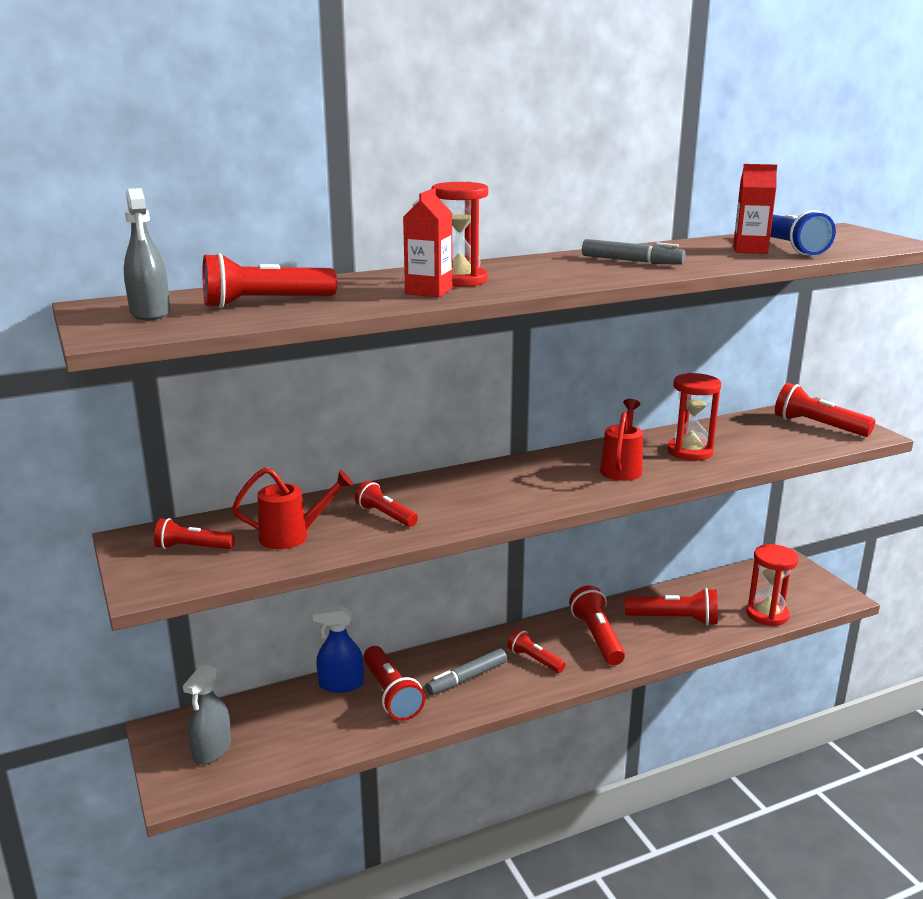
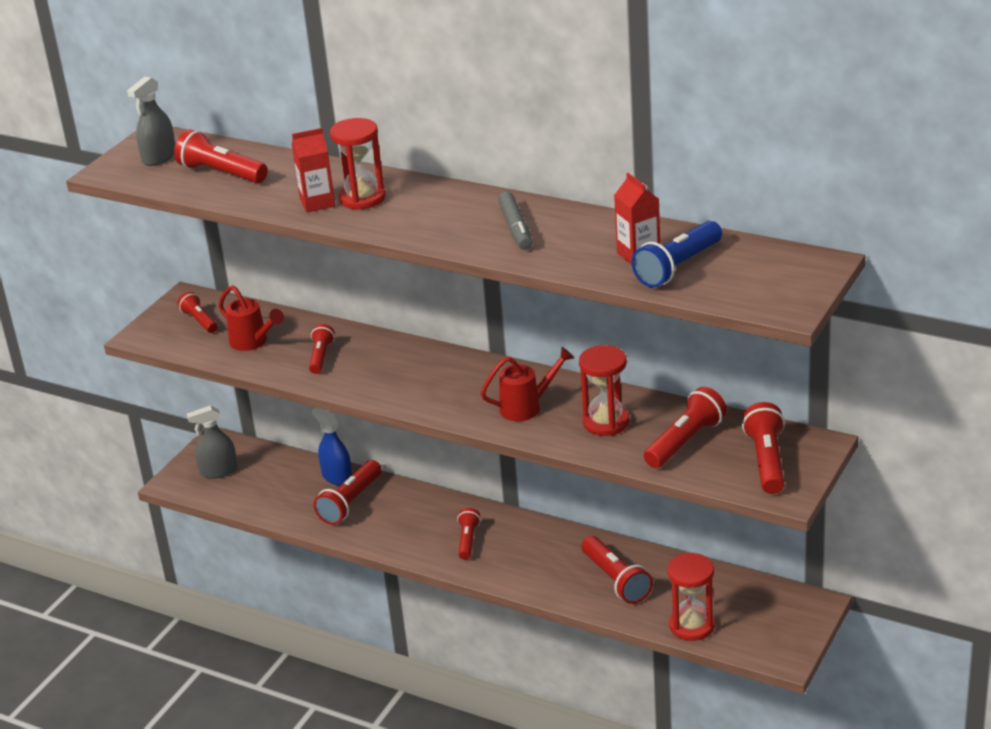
camera: 55 degrees right, 10 degrees up
grey marker [426,649,507,695] -> none
red flashlight [569,585,625,665] -> red flashlight moved to [644,387,727,468]

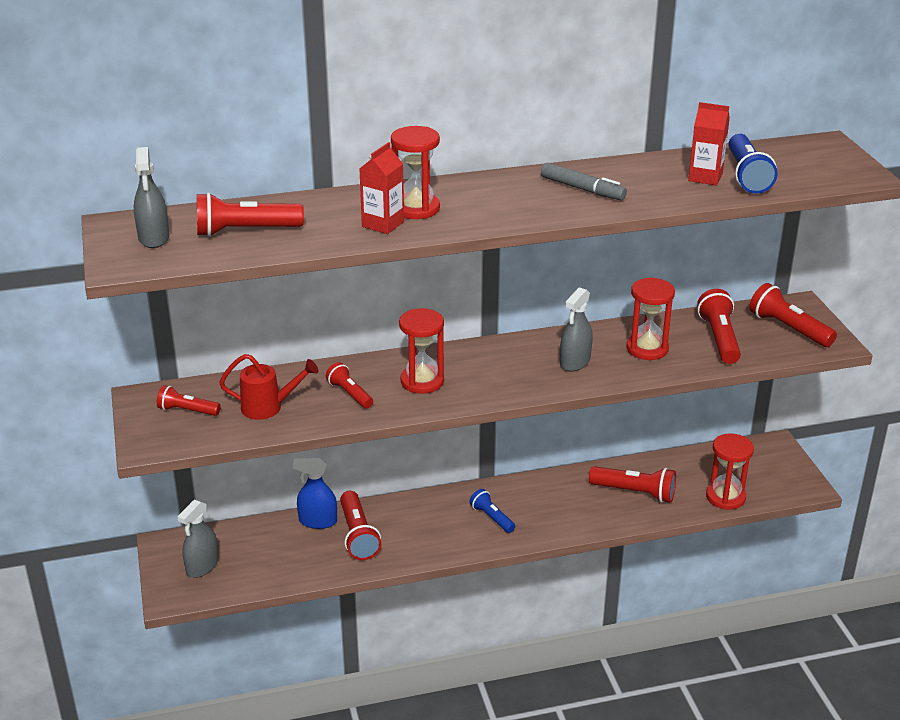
camera: 45 degrees left, 0 degrees up
red flashlight [457,508,481,560] -> blue flashlight [470,489,515,533]
red watering can [481,347,574,421] -> grey spray bottle [560,288,593,371]
none -> red hourglass [399,308,444,394]

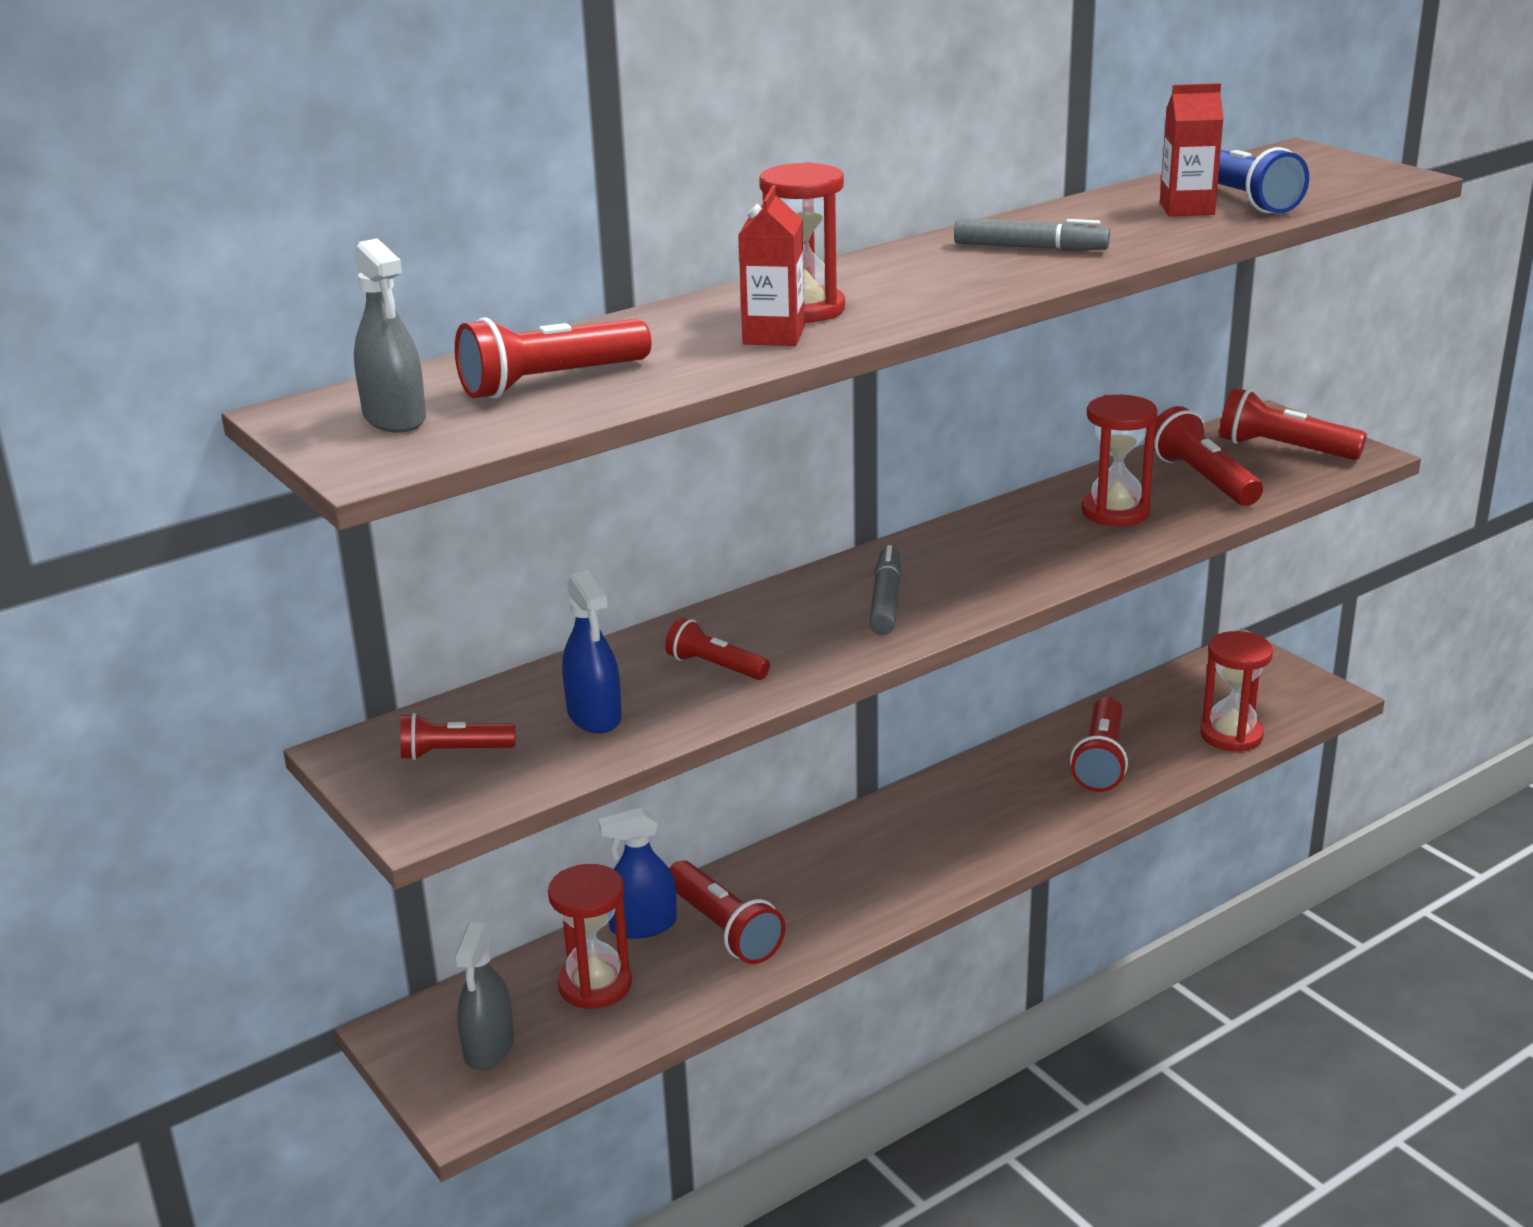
camera: 20 degrees left, 5 degrees down
red watering can [219,354,318,420] -> blue spray bottle [562,570,622,733]
red hourglass [399,308,444,394] -> red hourglass moved to [548,864,632,1009]
blue flashlight [470,489,515,533] -> none
grey spray bottle [560,288,593,371] -> none
red flashlight [589,466,676,503] -> red flashlight turned 105 degrees clockwise [1070,697,1128,792]
none -> grey marker [869,545,901,635]

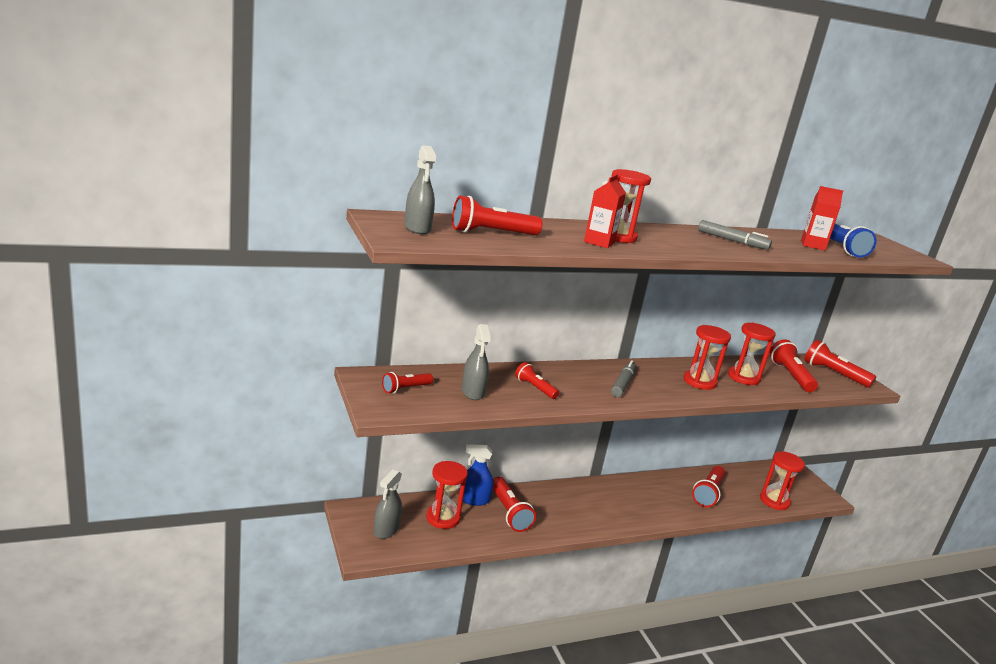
camera: 10 degrees right, 5 degrees down
red flashlight [400,713,515,760] -> red flashlight turned 45 degrees counterclockwise [382,372,433,394]
blue spray bottle [562,570,622,733] -> grey spray bottle [462,324,491,400]
none -> red hourglass [684,325,731,390]

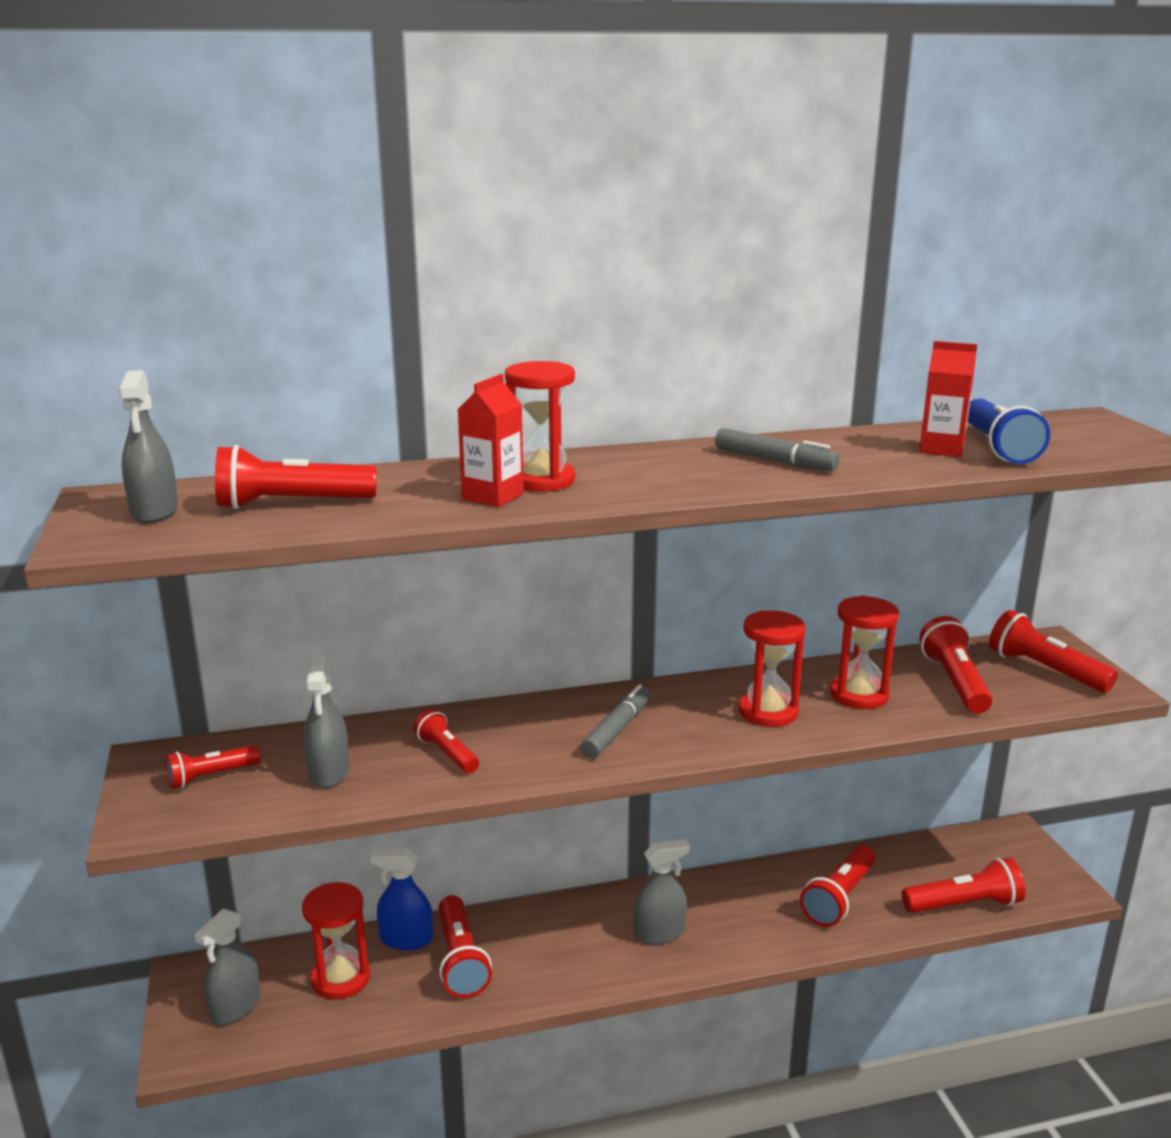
camera: 10 degrees right, 0 degrees up
red hourglass [760,451,805,510] -> red flashlight [902,857,1025,913]
none -> grey spray bottle [634,839,690,945]

